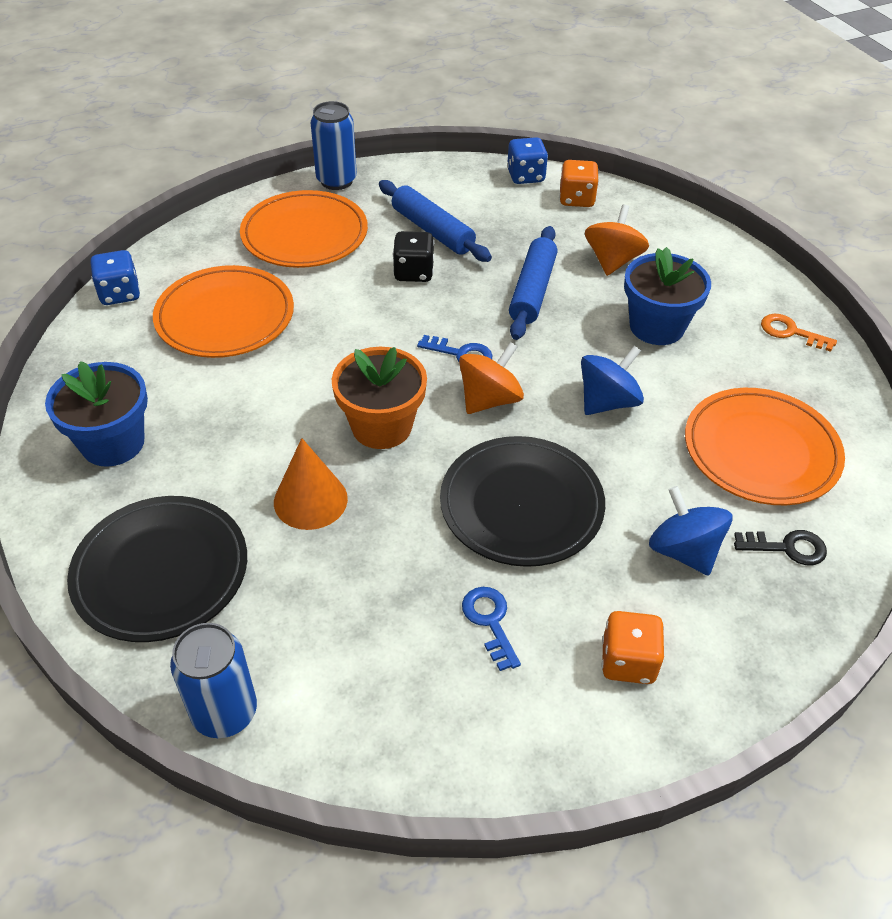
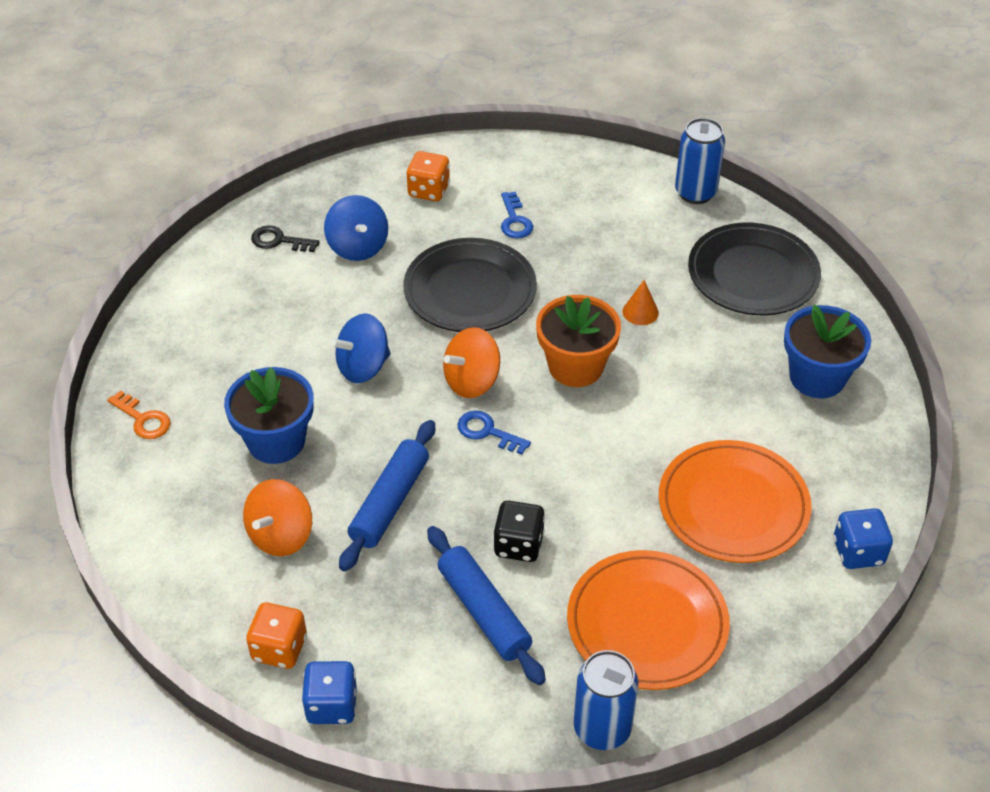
camera: 170 degrees left, 0 degrees up
orange cone [274,438,348,530] -> orange cone [623,280,659,325], size x0.60
orange plate [685,388,845,505] -> none

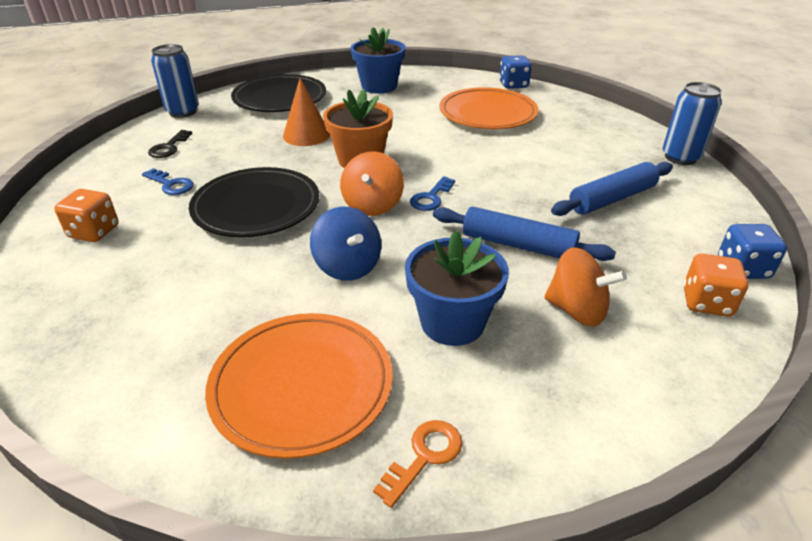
camera: 90 degrees left, 10 degrees down
black key [251,225,320,252] -> black key moved to [148,130,192,158]
blue spinning top [324,195,388,261] -> none
orange spinning top [443,327,500,398] -> orange spinning top turned 45 degrees clockwise [340,151,404,216]
black dice [493,501,545,562] -> none
blue key [501,192,533,238] -> blue key turned 45 degrees clockwise [142,168,194,195]
orange plate [567,550,730,690] -> orange plate moved to [205,313,393,459]
orange cone [623,280,659,325] -> orange cone [283,78,330,146], size x1.67

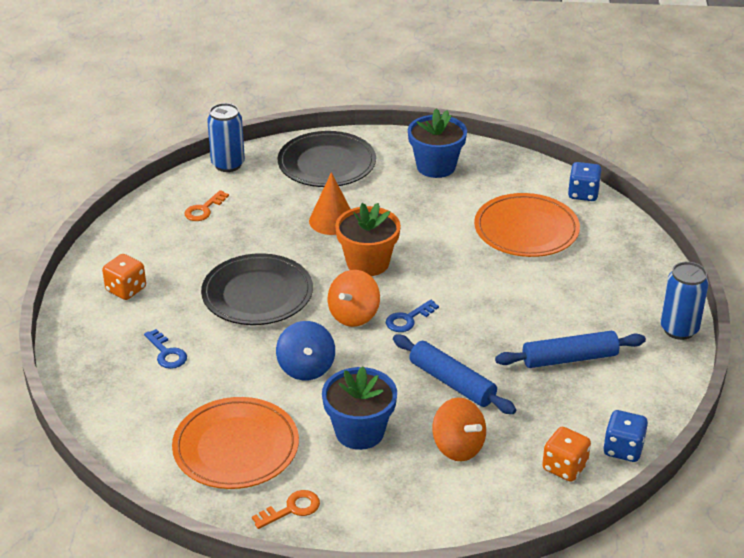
camera: 20 degrees right, 0 degrees up
blue key [142,168,194,195] -> blue key moved to [144,329,187,369]
black key [148,130,192,158] -> orange key [184,190,229,221]

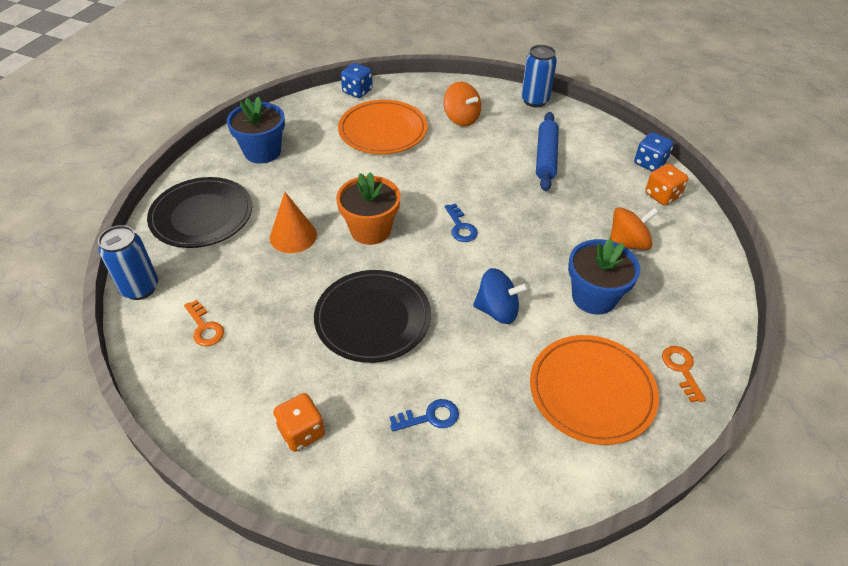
camera: 70 degrees left, 10 degrees up
orange spinning top [328,270,380,327] -> orange spinning top moved to [444,82,481,126]
blue rolling pin [393,335,516,414] -> none

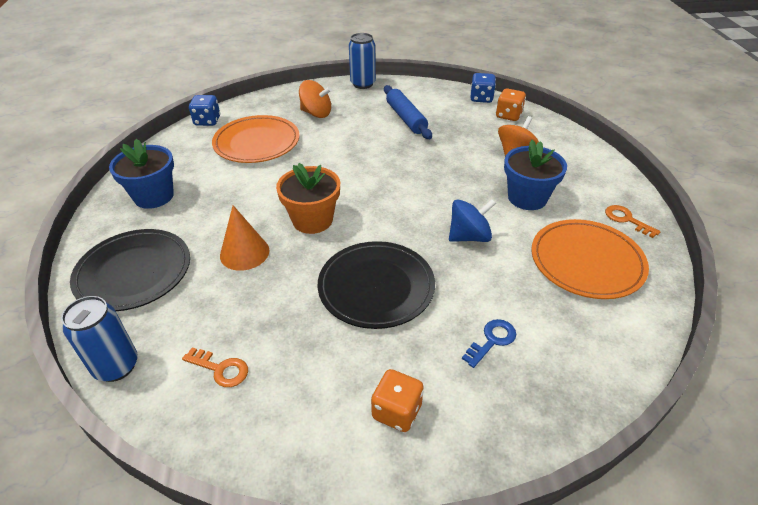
camera: 30 degrees left, 5 degrees down
blue key [445,204,478,242] -> none

